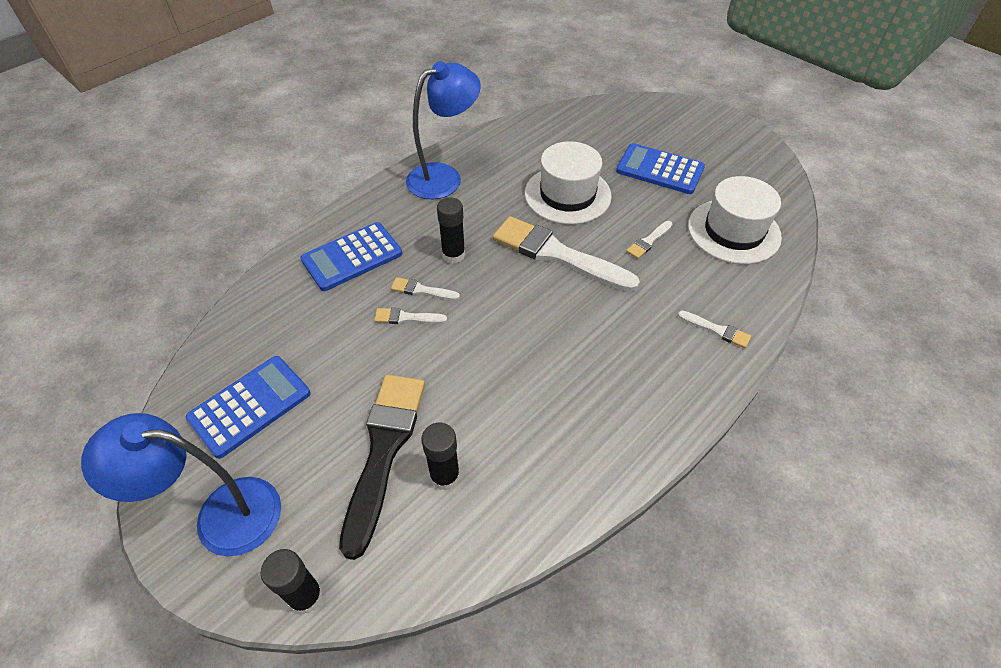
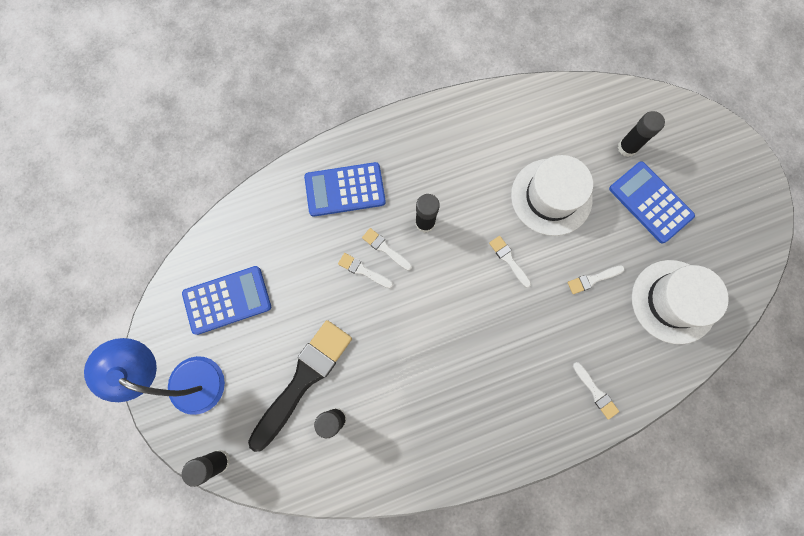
camera: 25 degrees right, 25 degrees up
blue lamp [406,61,481,199] -> none
white brush [493,216,640,292] -> white brush [489,236,531,288], size x0.43
none -> black glue stick [618,111,665,157]

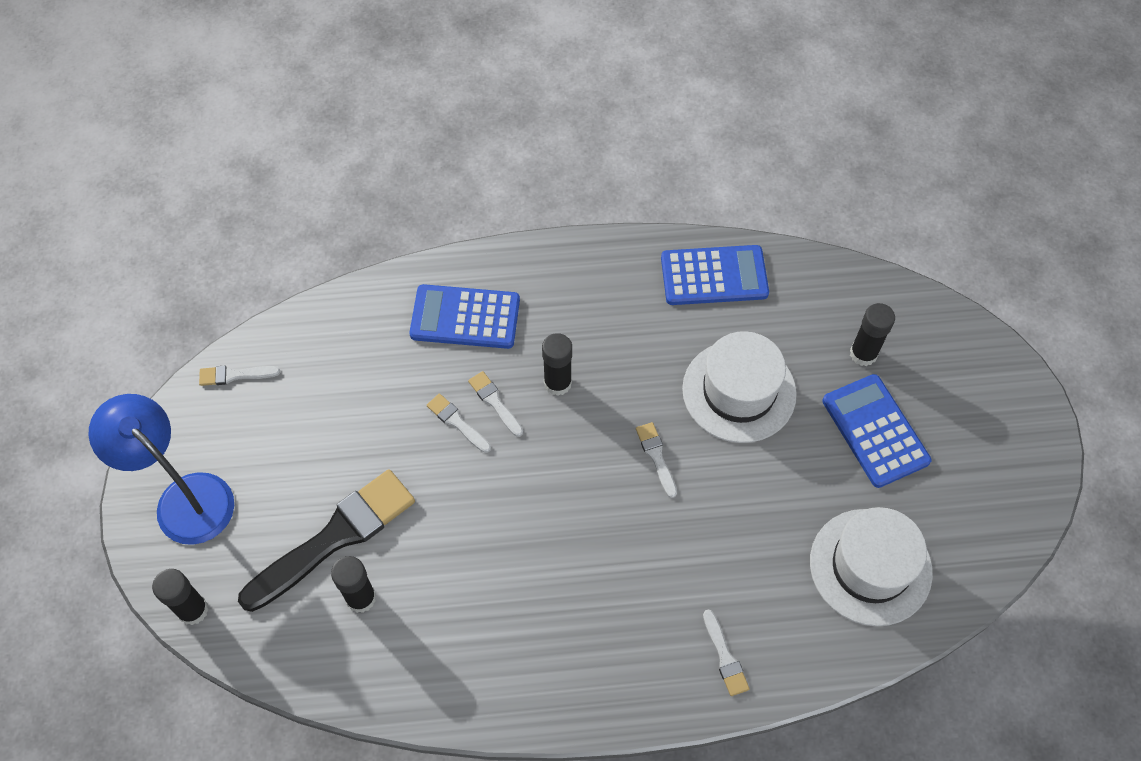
camera: 15 degrees right, 15 degrees down
blue calculator [182,266,271,335] -> blue calculator moved to [661,245,769,305]
white brush [567,266,625,294] -> white brush moved to [199,366,280,386]

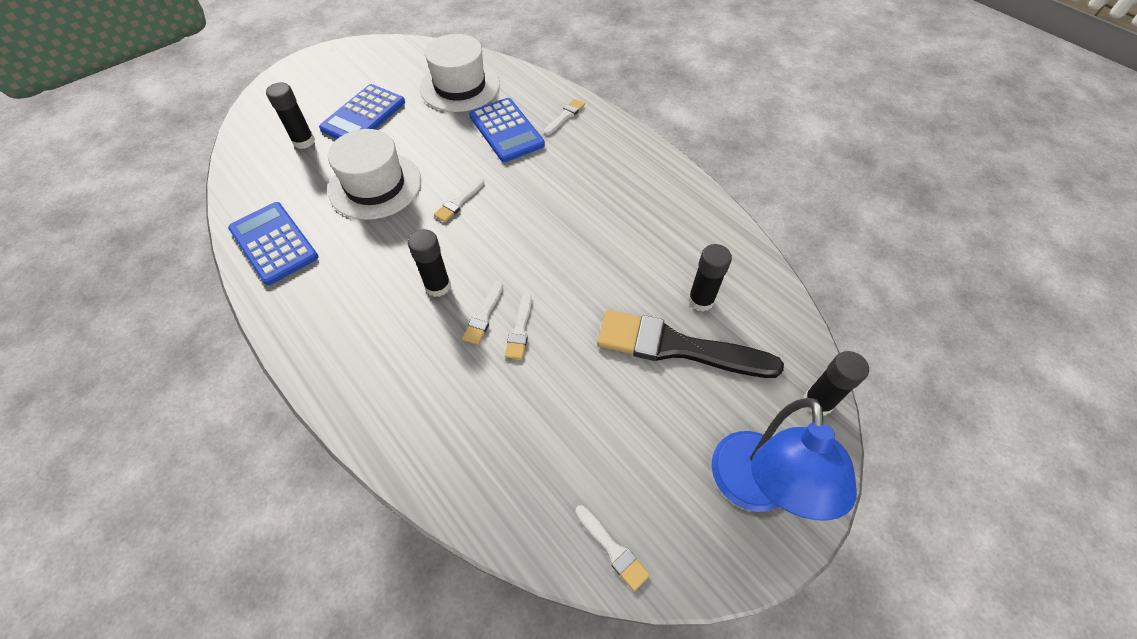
camera: 125 degrees left, 5 degrees down
blue calculator [409,284,520,349] -> blue calculator moved to [469,98,545,162]

